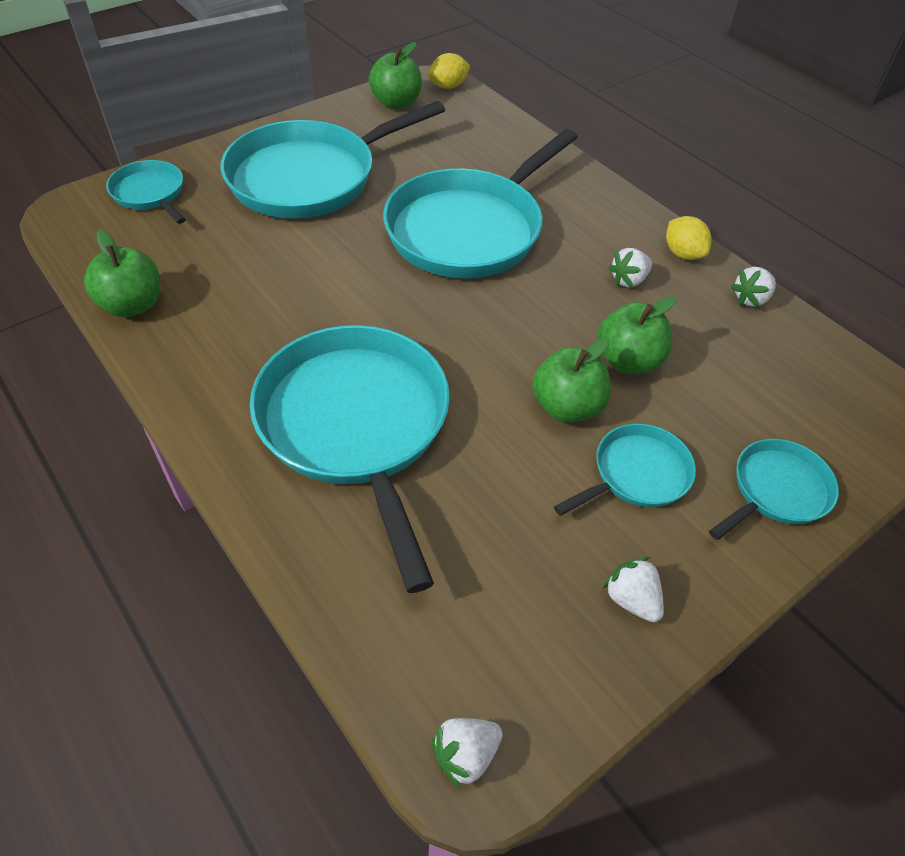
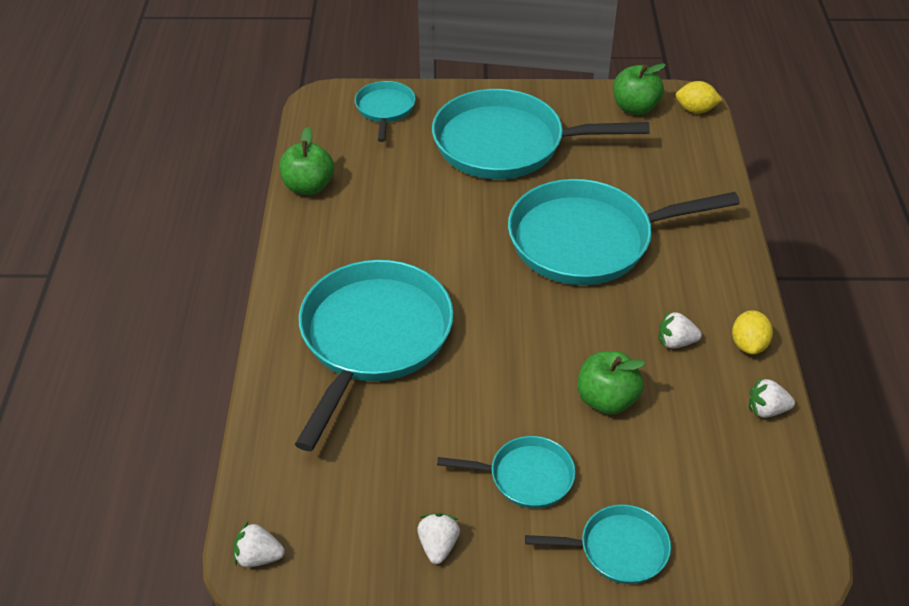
camera: 40 degrees right, 5 degrees down
green apple [532,338,611,423] -> none

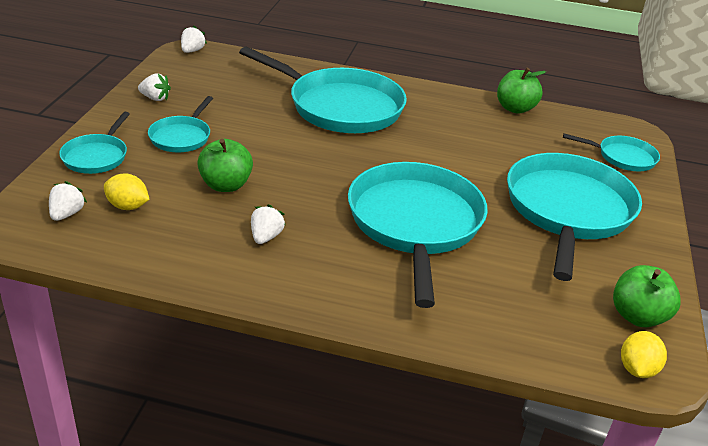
camera: 100 degrees right, 10 degrees down
yellow lemon [732,310,773,355] -> yellow lemon moved to [104,173,150,210]
white strawberry [749,378,795,418] -> white strawberry moved to [49,181,87,221]

